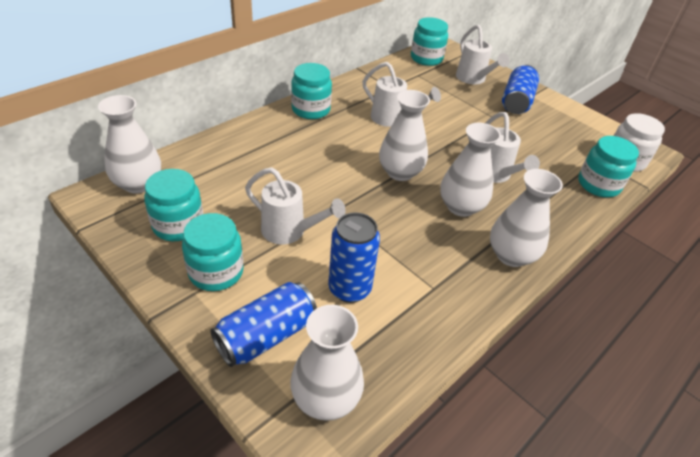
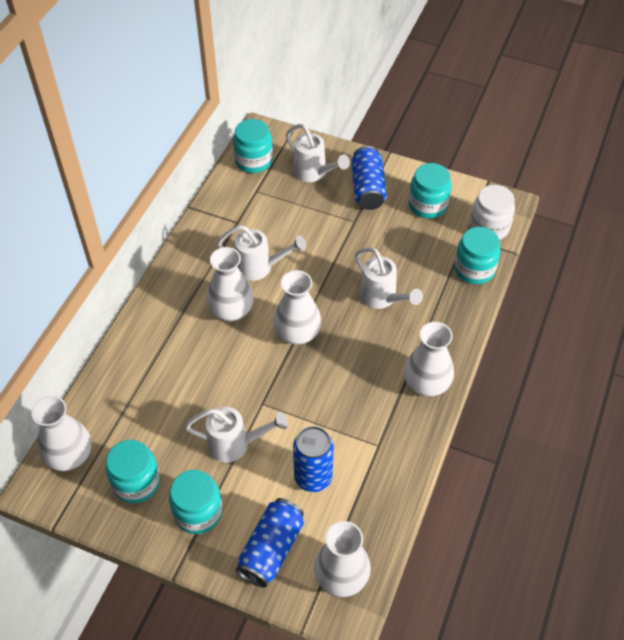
camera: 20 degrees left, 10 degrees up
turquoise jar [291,63,332,119] -> turquoise jar moved to [409,163,451,219]
white vase [440,123,501,217] -> white vase moved to [206,247,254,321]

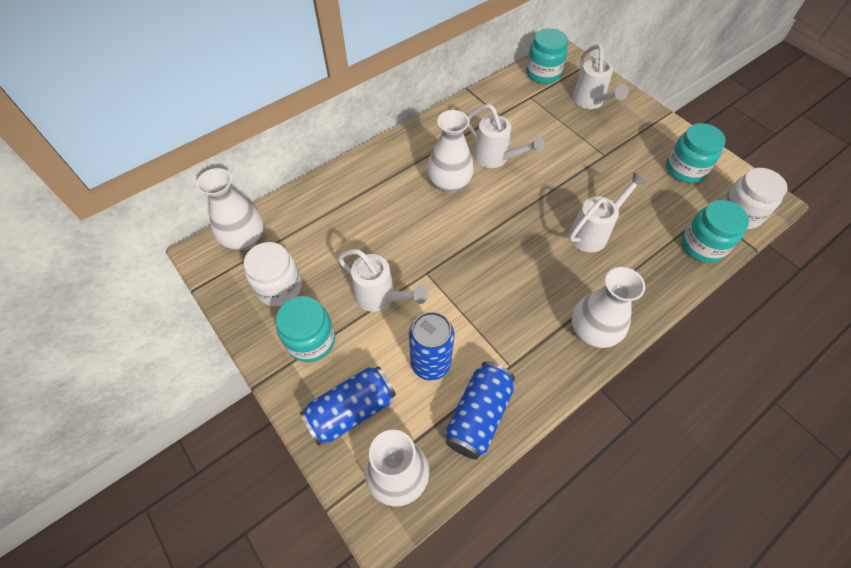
camera: 30 degrees right, 5 degrees up
turquoise jar [106,440,160,503] -> white jar [244,242,302,306]
white vase [273,270,321,345] -> none
blue can [351,146,387,210] -> blue can moved to [445,362,515,460]
white watering can [355,247,423,309] -> white watering can turned 120 degrees counterclockwise [569,172,647,252]

